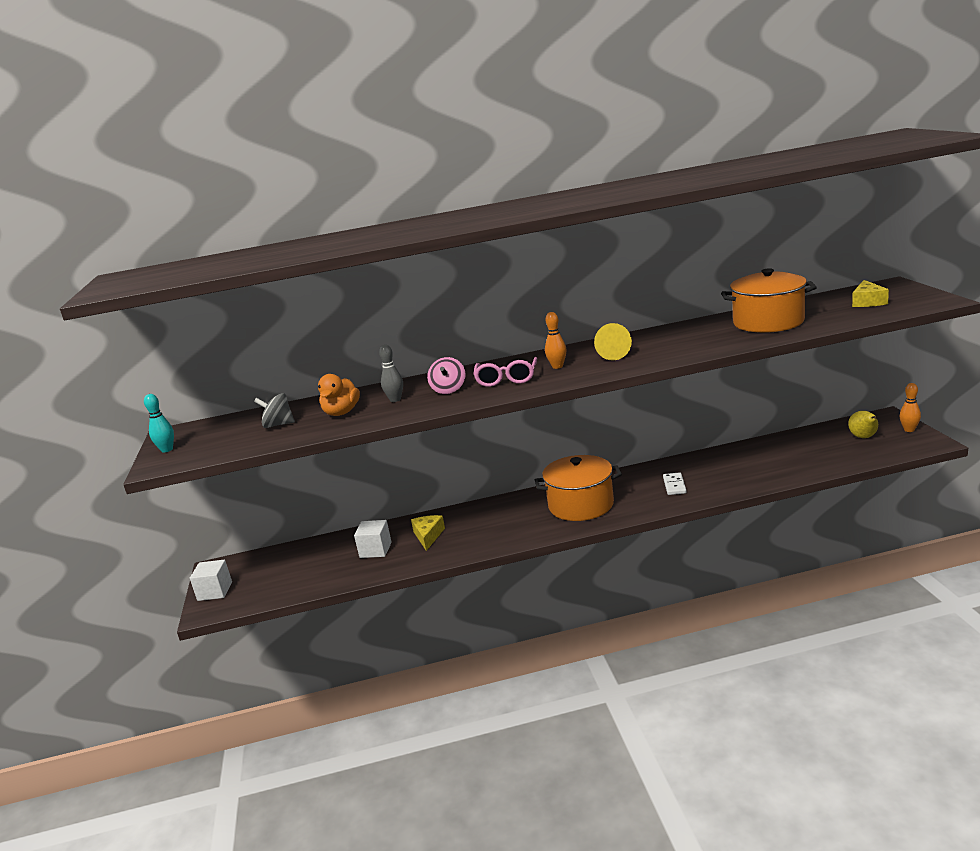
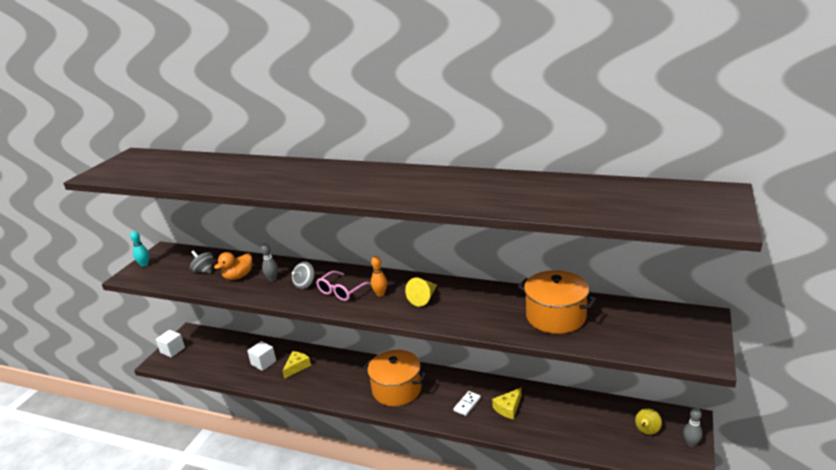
camera: 30 degrees right, 5 degrees up
pink spinning top [427,357,466,394] -> grey spinning top [292,262,315,289]
yellow cheese [852,280,889,307] -> yellow cheese moved to [492,388,521,419]
orange bowling pin [900,383,921,432] -> grey bowling pin [683,408,703,447]

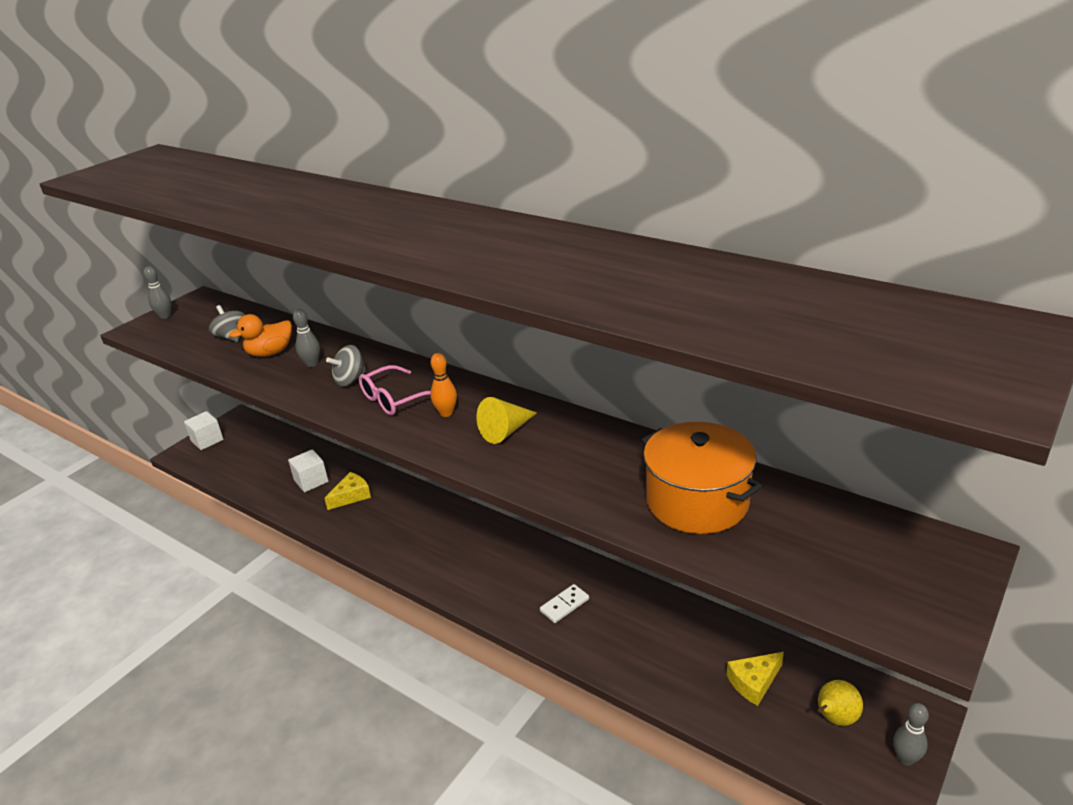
camera: 15 degrees right, 5 degrees up
turquoise bowling pin [130,231,149,267] -> grey bowling pin [143,266,171,319]
orange pot [363,350,427,406] -> none
yellow cheese [492,388,521,419] -> yellow cheese moved to [727,652,784,706]

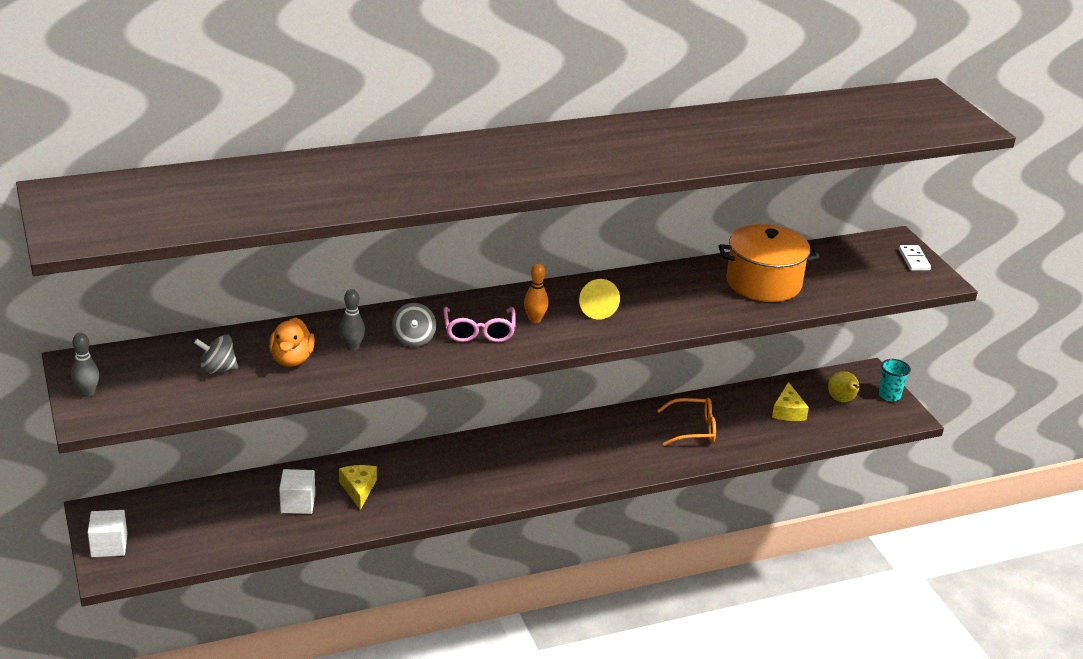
camera: 60 degrees left, 0 degrees up
white domino [540,584,589,623] -> white domino moved to [899,245,931,271]
grey bowling pin [893,703,929,766] -> turquoise cup [879,359,911,401]
none -> orange glasses [657,398,716,446]

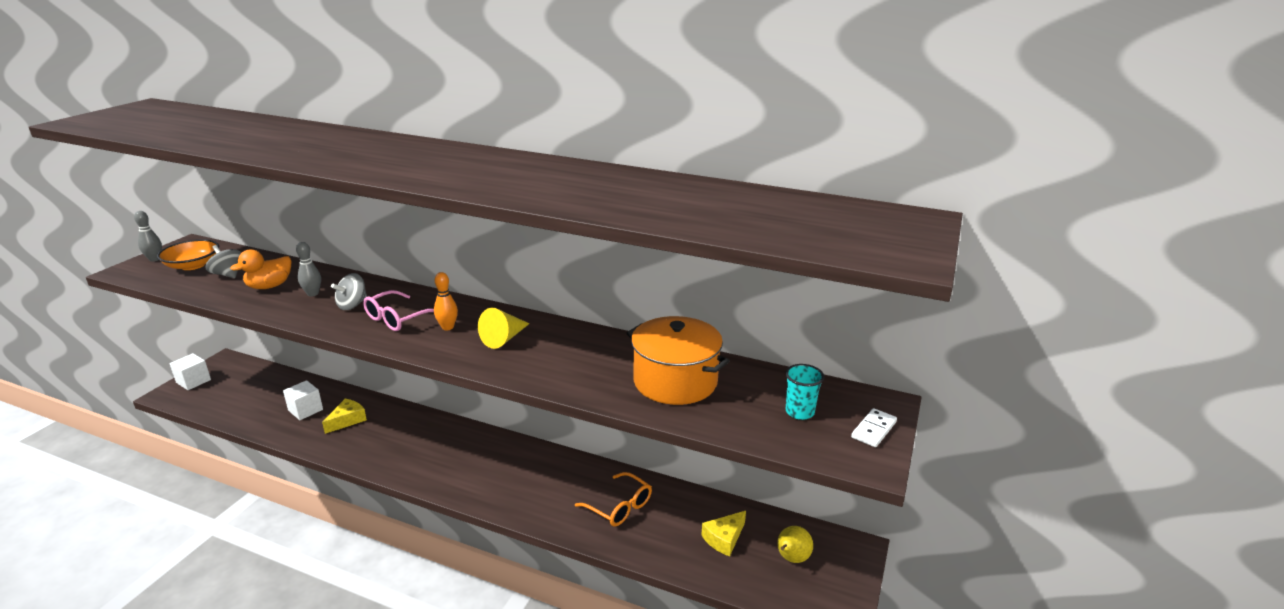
camera: 45 degrees right, 5 degrees down
turquoise cup [879,359,911,401] -> turquoise cup moved to [785,364,825,420]
none -> orange bowl [157,239,219,270]

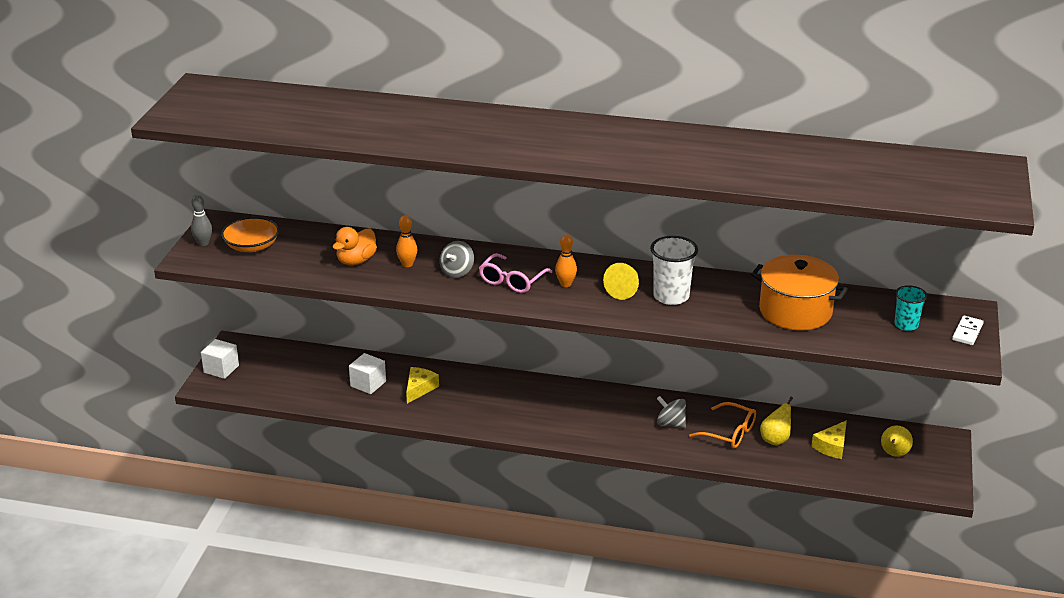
camera: 10 degrees left, 5 degrees up
grey spinning top [206,245,242,278] -> grey spinning top moved to [657,396,686,428]
grey bowling pin [296,242,321,297] -> orange bowling pin [396,215,417,267]
none -> white cup [650,236,698,305]
none -> yellow pear [760,397,793,445]

